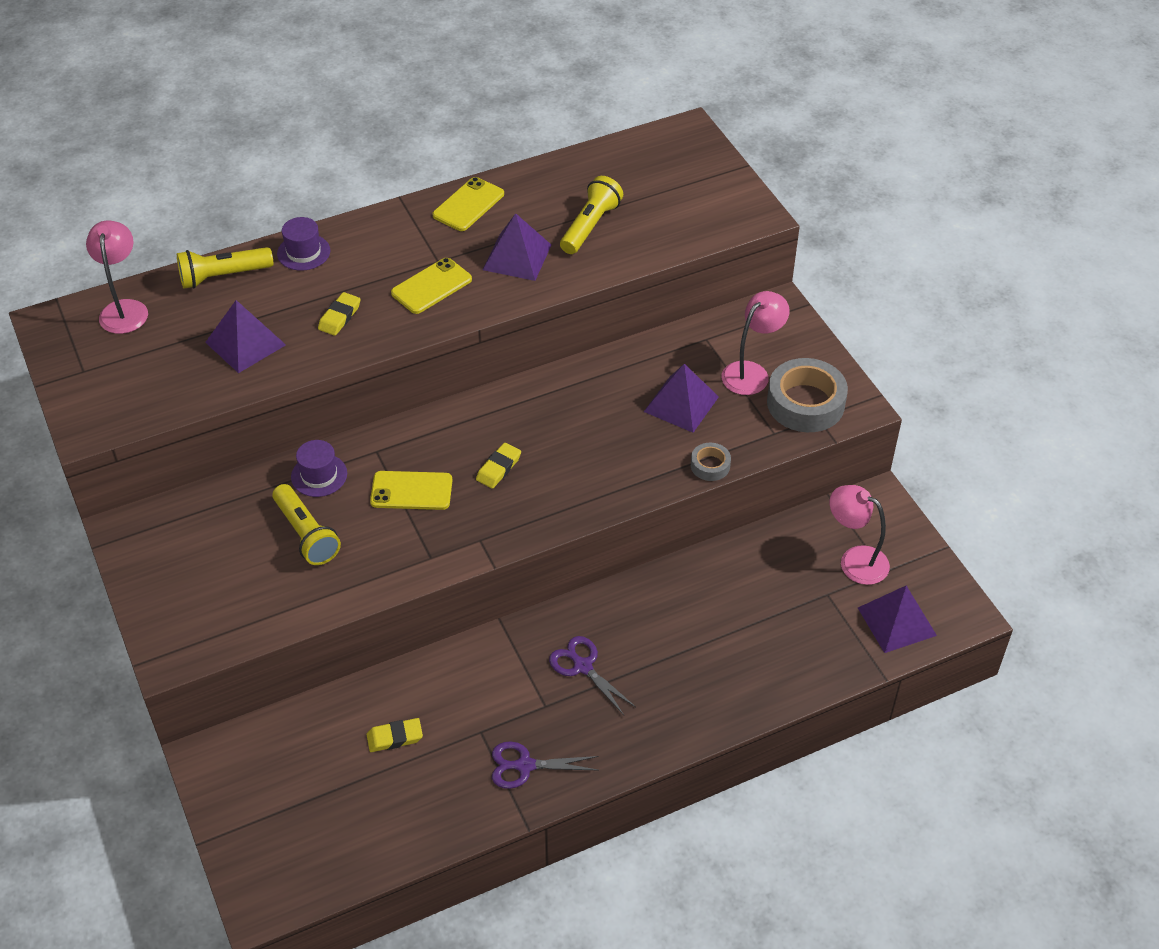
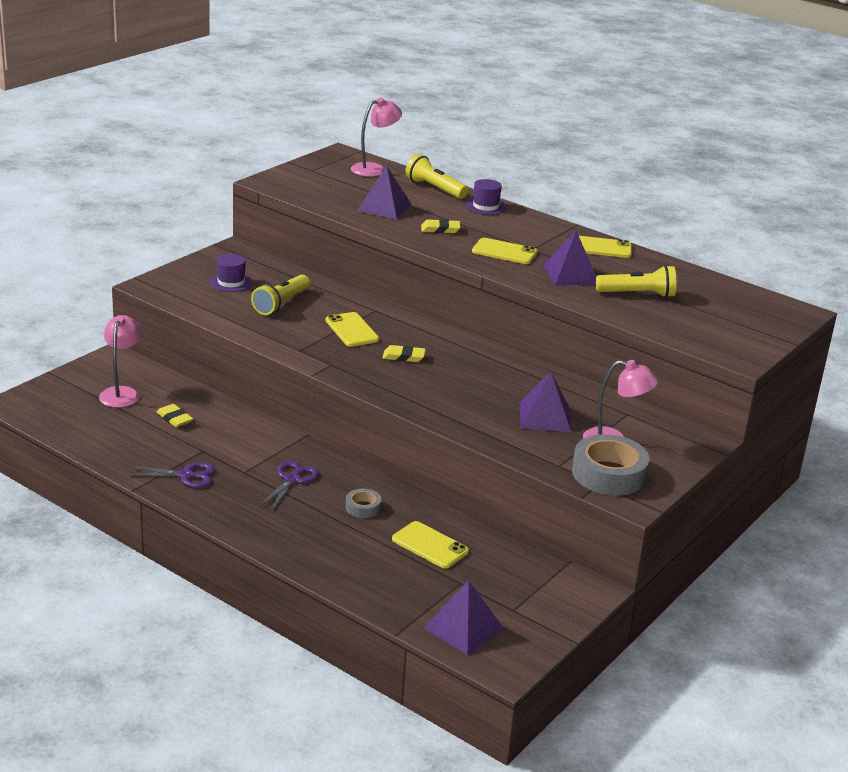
camera: 60 degrees right, 20 degrees down
purple hat [291,440,347,497] -> purple hat moved to [210,254,253,292]
purple scissors [492,742,599,789] -> purple scissors turned 120 degrees clockwise [125,462,214,488]
grey tape [691,443,731,481] -> grey tape moved to [346,488,381,518]
pink lamp [830,485,890,585] -> pink lamp moved to [99,315,142,408]
none -> yellow phone [392,521,469,568]

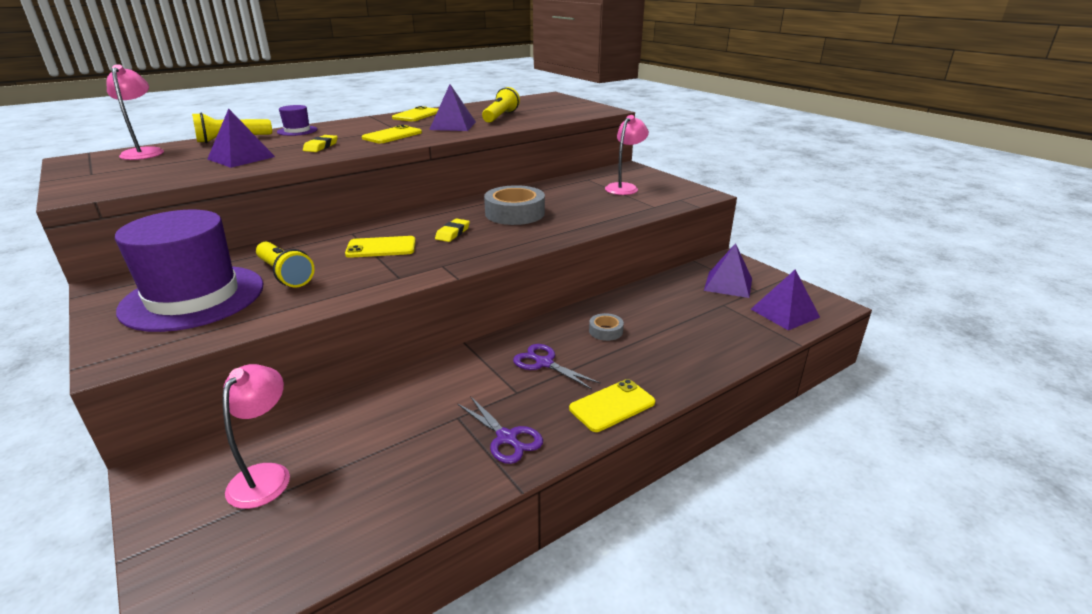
camera: 70 degrees left, 0 degrees up
pink lamp [99,315,142,408] -> pink lamp turned 75 degrees clockwise [223,364,290,509]
purple scissors [125,462,214,488] -> purple scissors turned 120 degrees clockwise [458,396,543,464]
yellow eraser [157,404,193,427] -> none
purple hat [210,254,253,292] -> purple hat [115,210,263,332], size x2.35
yellow phone [392,521,469,568] -> yellow phone moved to [569,379,655,432]
purple pyramid [520,371,571,432] -> purple pyramid moved to [704,243,752,298]
grey tape [572,434,650,495] -> grey tape moved to [484,185,545,225]

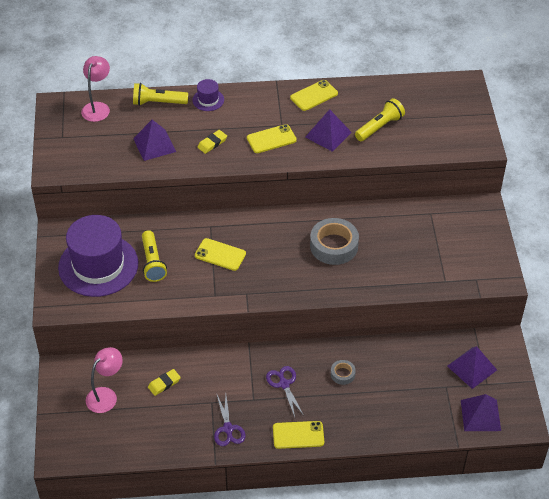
camera: 30 degrees right, 20 degrees up
yellow eraser [435,219,470,242] -> yellow eraser moved to [148,369,181,396]
pink lamp [605,115,649,195] -> none

